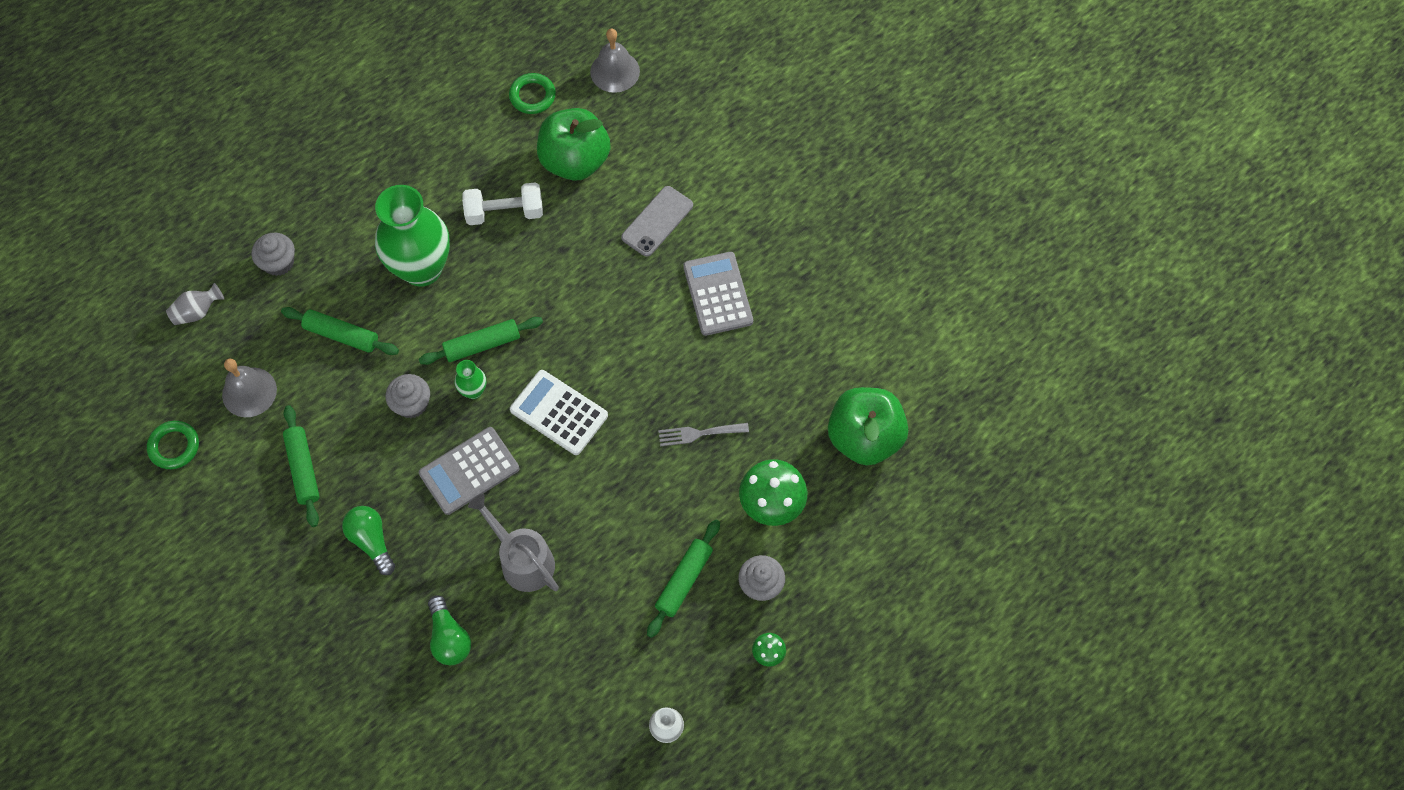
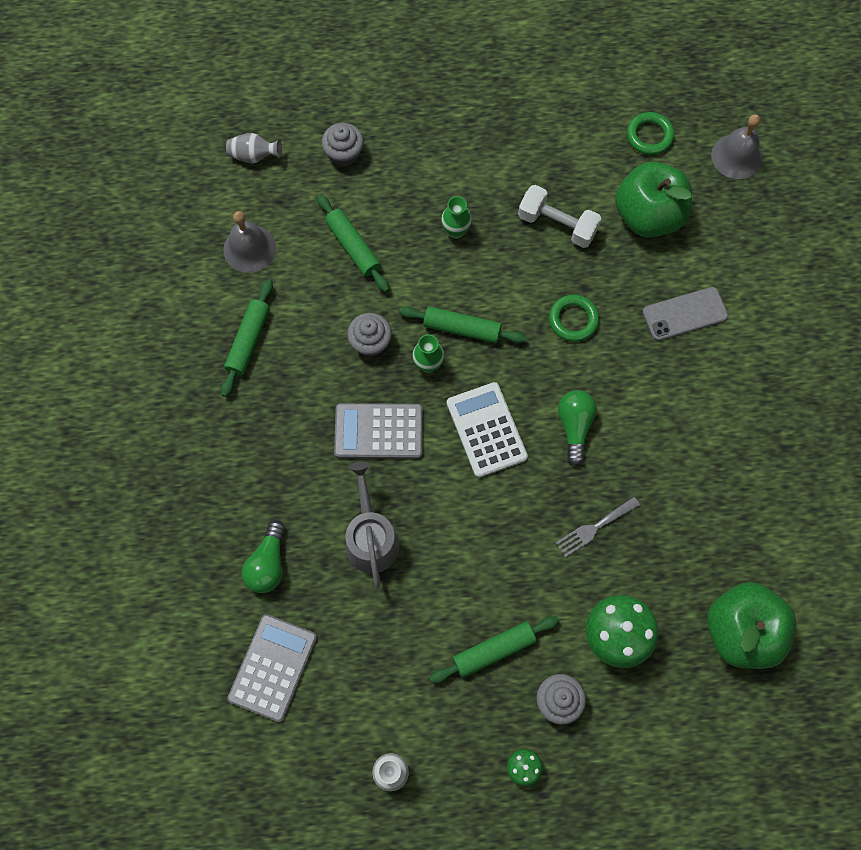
camera: 35 degrees right, 5 degrees up
green ring [147,421,199,469] -> green ring moved to [549,295,599,342]
green light bulb [342,506,395,575] -> green light bulb moved to [558,390,597,466]
green vase [375,185,450,287] -> green vase [441,196,472,239], size x0.42
grey fork [658,423,749,446] -> grey fork turned 60 degrees counterclockwise [555,497,640,557]
grey calculator [683,252,753,336] -> grey calculator moved to [227,614,317,722]

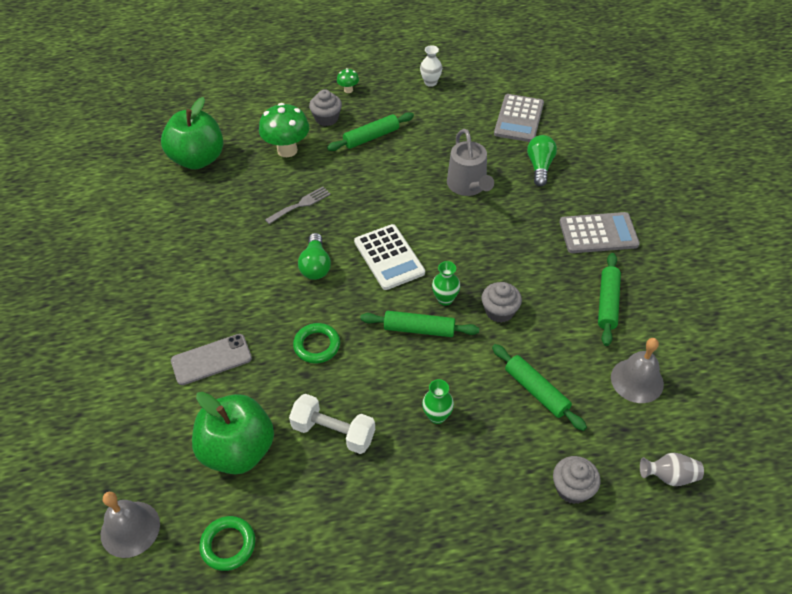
camera: 175 degrees right, 20 degrees down
grey calculator [334,403,423,459] -> grey calculator moved to [560,212,640,253]

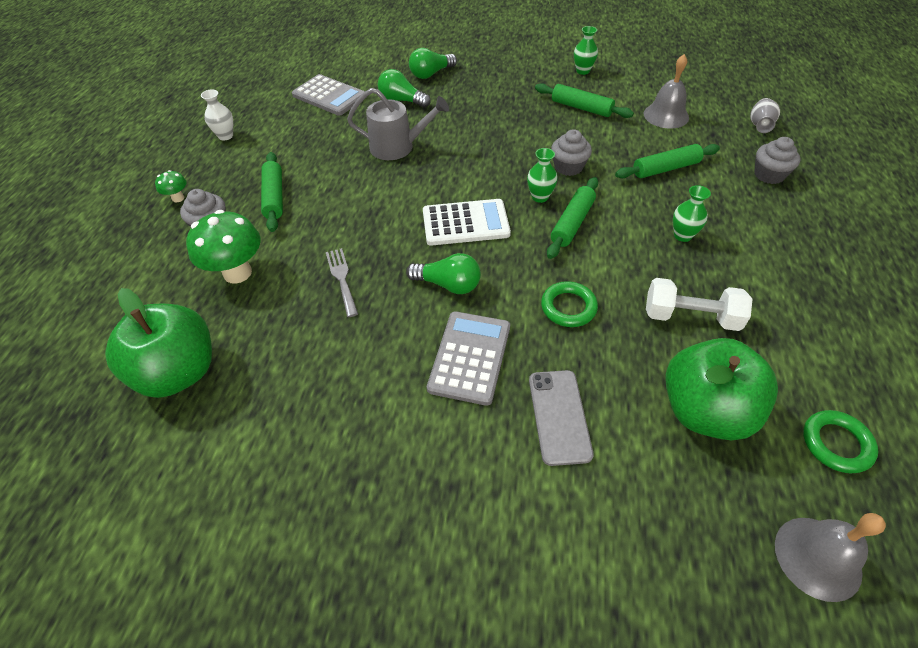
camera: 70 degrees left, 0 degrees up
white dumbbell [289,394,375,454] -> white dumbbell turned 60 degrees clockwise [646,278,753,331]
grey calculator [560,212,640,253] -> grey calculator moved to [427,311,510,406]
none -> green light bulb [409,48,457,79]
none -> green vase [574,26,598,75]

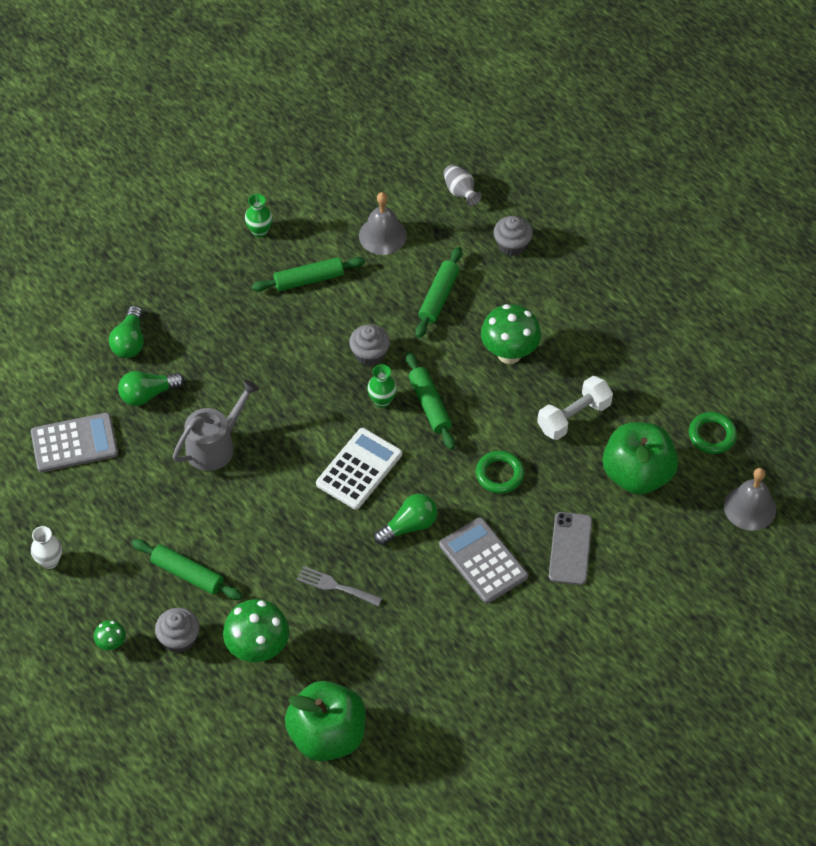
camera: 50 degrees left, 5 degrees up
grey phone [529,370,594,466] -> grey phone turned 60 degrees clockwise [549,512,592,585]
green vase [673,185,711,242] -> green mushroom [481,304,541,364]

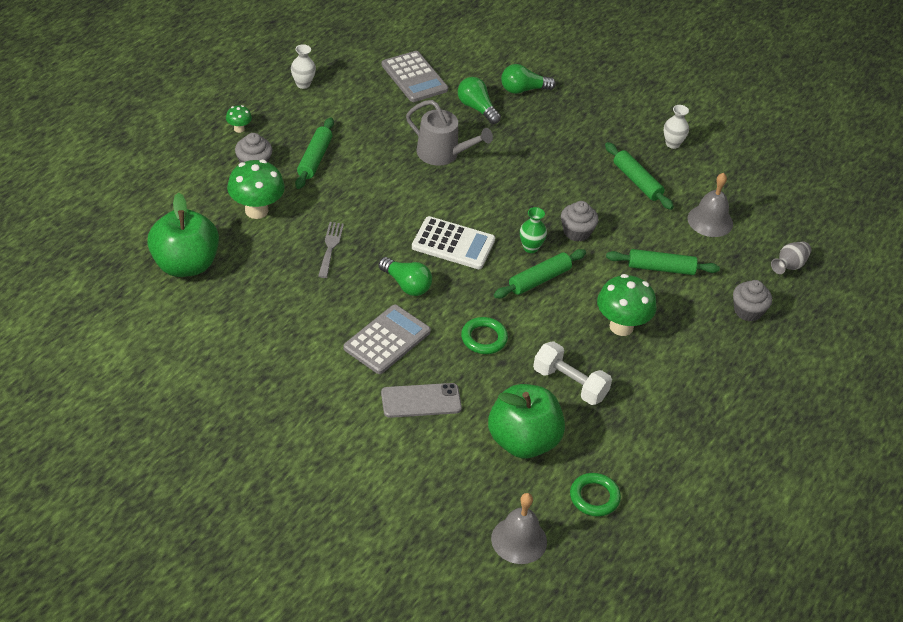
camera: 70 degrees right, 10 degrees down
green vase [245,194,273,238] -> white vase [664,105,689,149]

